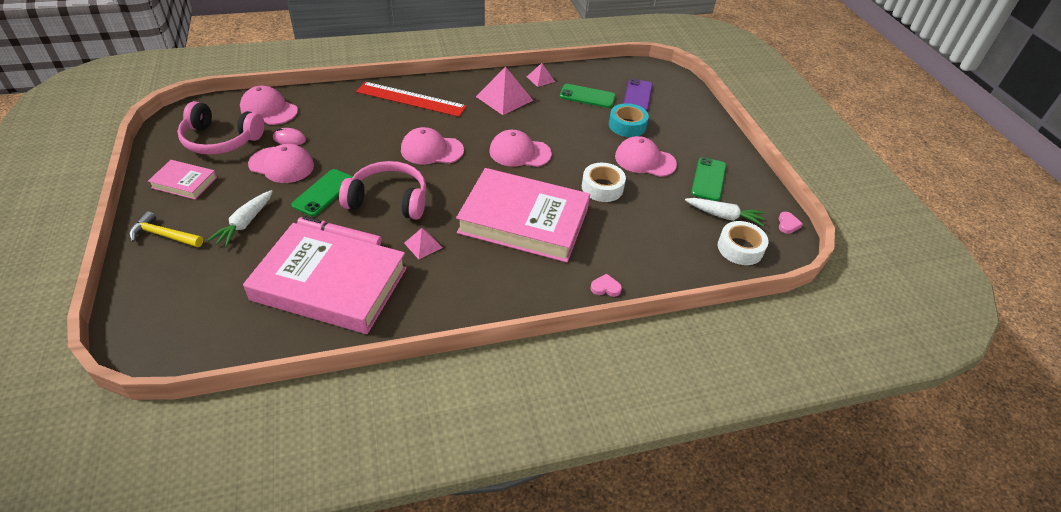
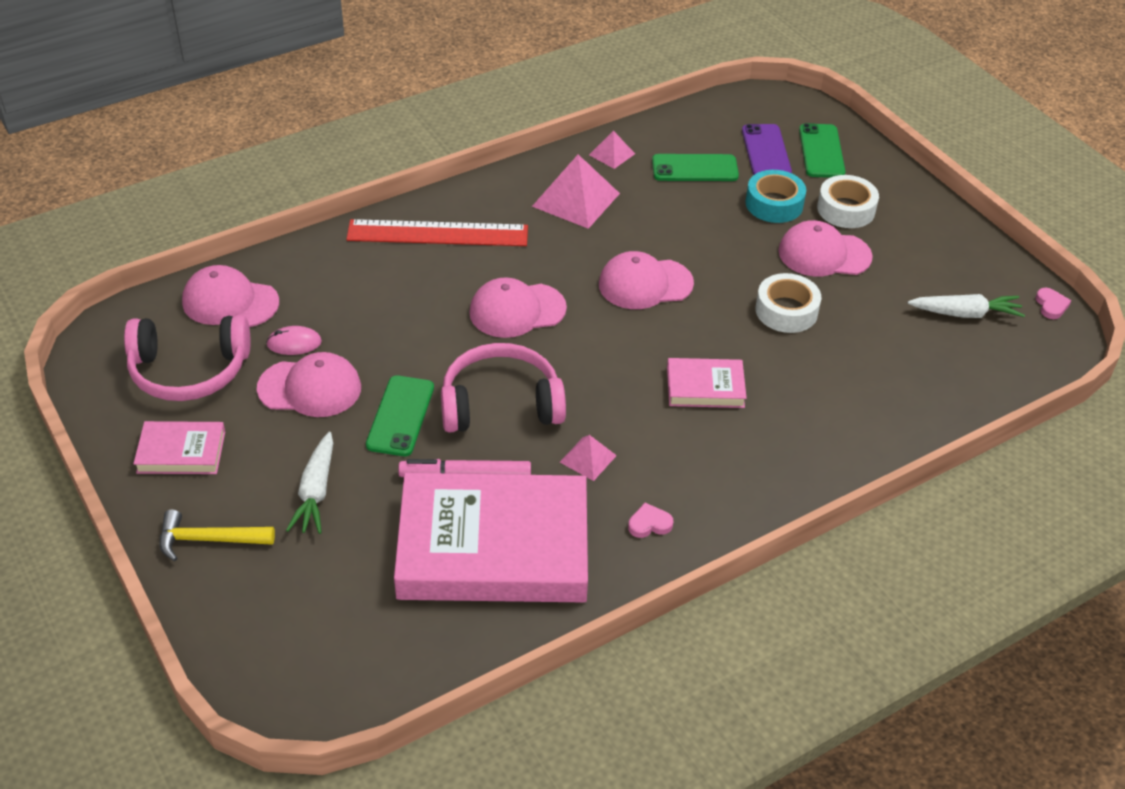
camera: 15 degrees left, 0 degrees up
pink book [456,168,590,262] -> pink book [667,358,747,408], size x0.45
pink heart [591,274,622,297] -> pink heart moved to [628,503,673,538]
green phone [691,157,726,201] -> green phone moved to [799,123,845,178]
white tape [718,221,768,265] -> white tape moved to [817,175,879,228]

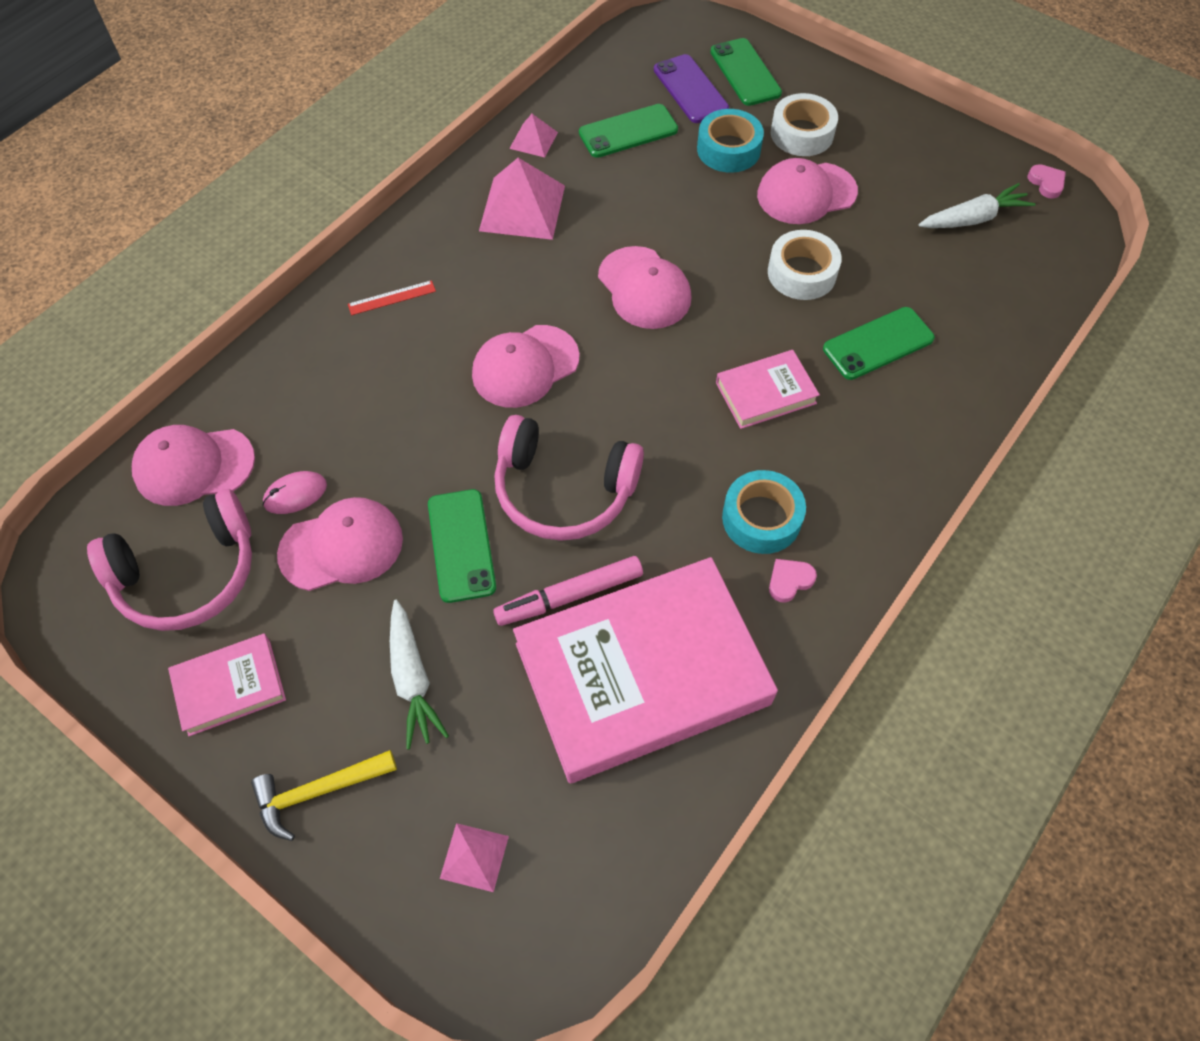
camera: 20 degrees left, 15 degrees up
red ruler [346,219,528,246] -> red ruler [348,280,436,315], size x0.42
pink headphones [441,343,566,433] -> pink headphones turned 135 degrees counterclockwise [494,415,644,541]
pink pyramid [560,435,617,481] -> pink pyramid moved to [440,823,509,892]
pink cap [599,251,694,309] -> pink cap turned 90 degrees counterclockwise [598,246,691,329]
none -> turquoise tape [722,470,806,554]
none -> green phone [823,307,935,380]

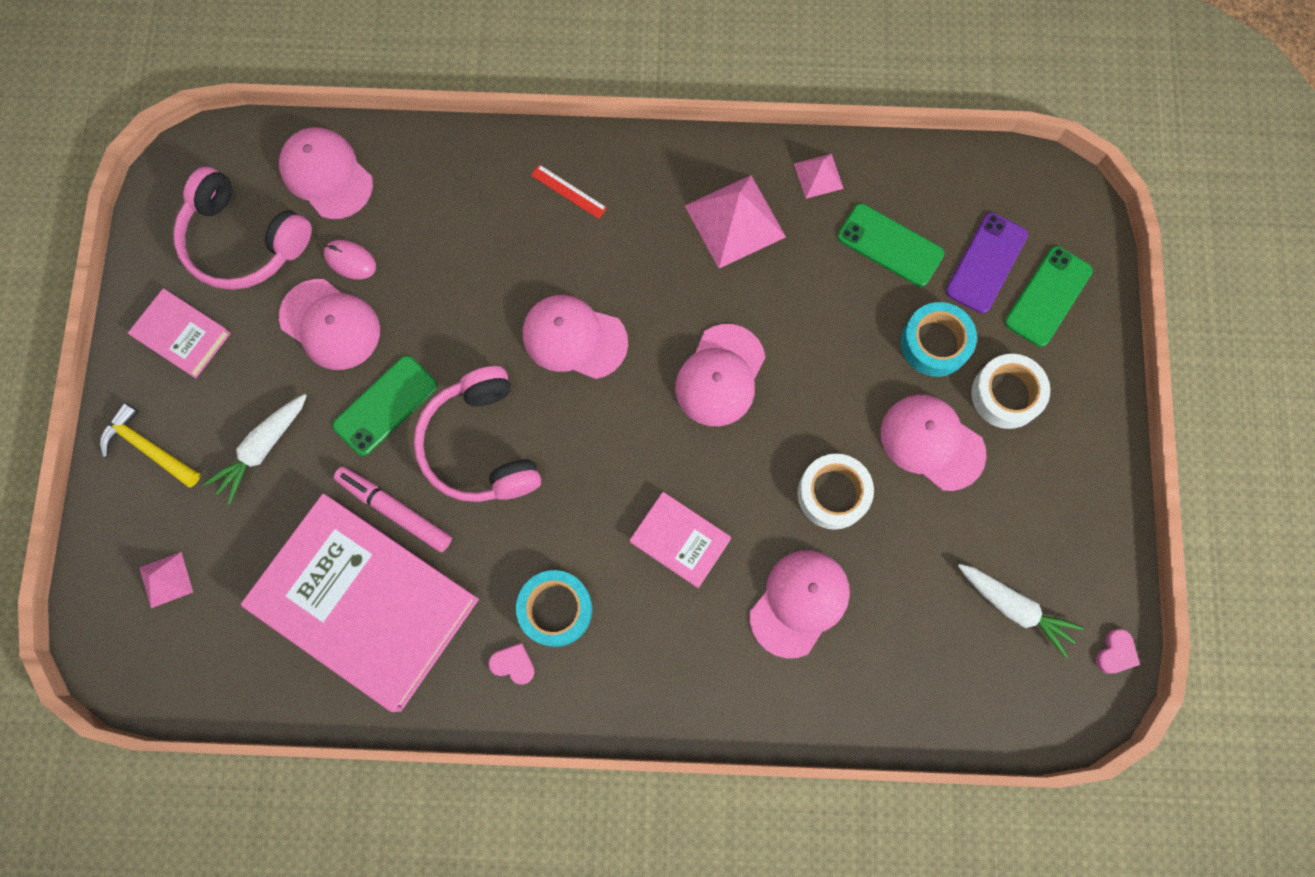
camera: 55 degrees right, 15 degrees up
green phone [823,307,935,380] -> pink cap [750,550,850,658]

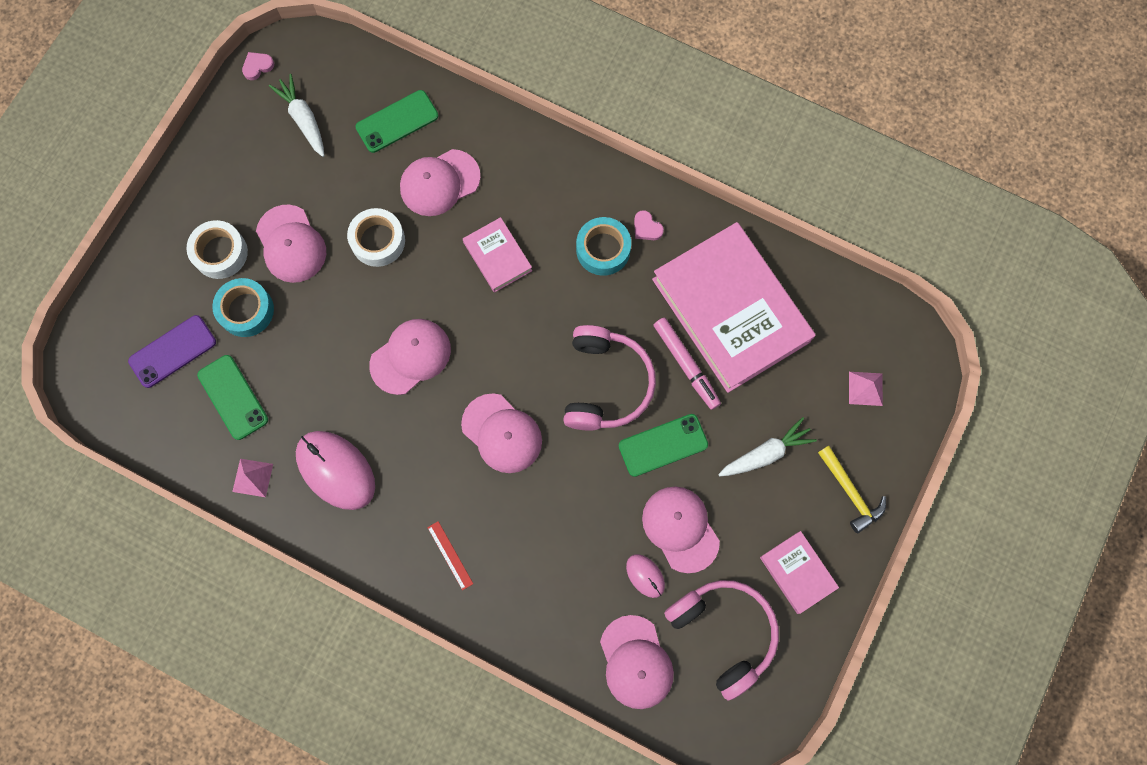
camera: 155 degrees left, 0 degrees up
pink pyramid [685,175,786,268] -> pink mouse [296,431,375,510]
green phone [1005,246,1093,347] -> green phone moved to [356,90,438,153]

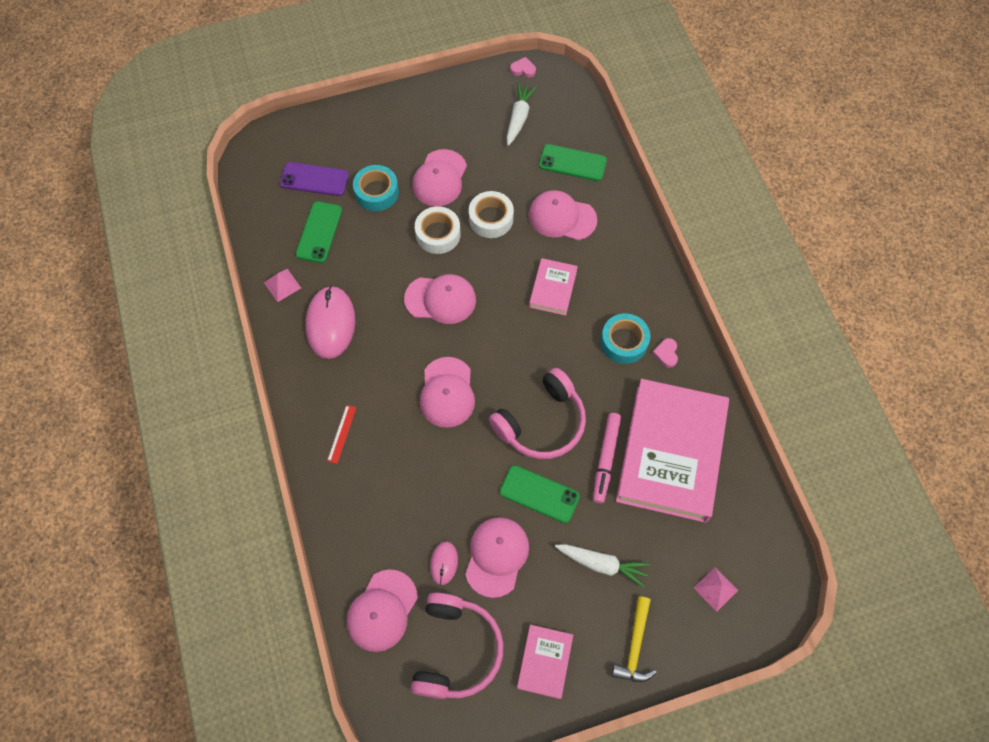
camera: 45 degrees right, 10 degrees down
white tape [186,220,248,279] -> white tape moved to [415,206,461,254]

